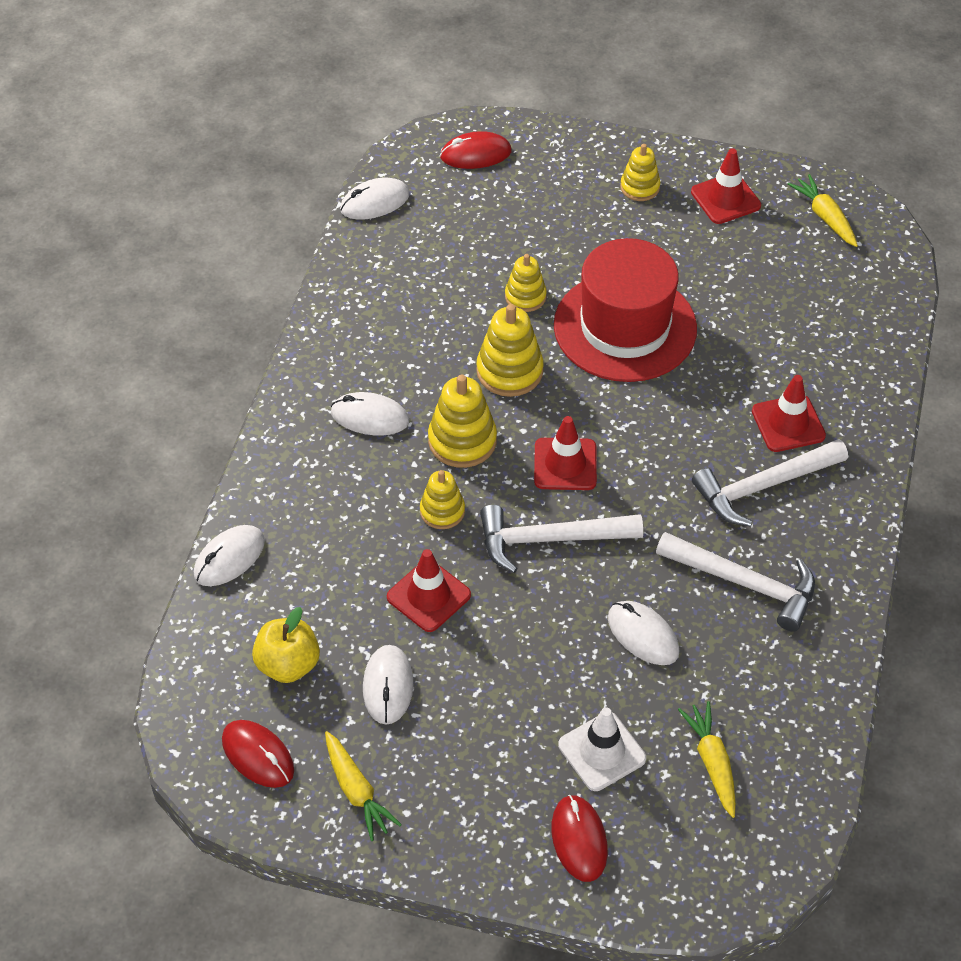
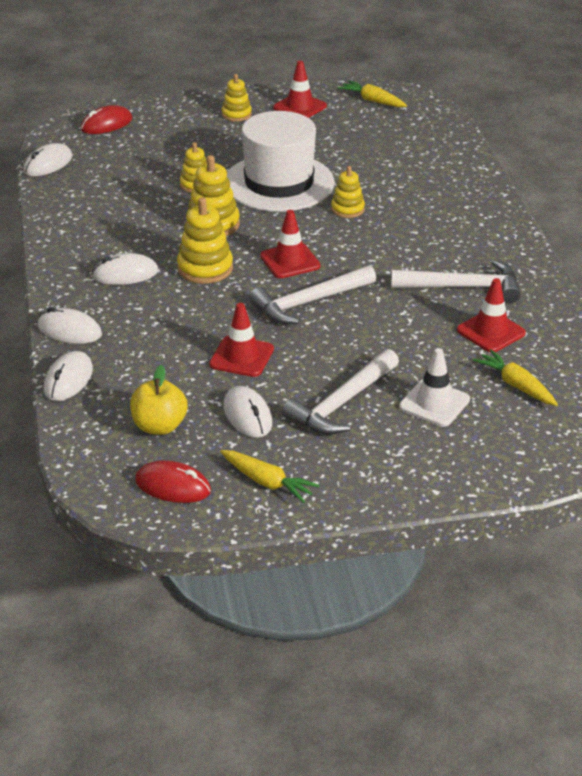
camera: 25 degrees left, 15 degrees down
yellow stacking toy [420,470,465,529] -> yellow stacking toy moved to [331,166,365,218]
red mouse [551,795,608,882] -> none
red hat [554,238,697,382] -> white hat [227,111,335,212]
white mouse [608,601,680,665] -> white mouse moved to [38,307,102,344]
white hammer [692,439,848,526] -> white hammer moved to [282,349,399,435]
red traffic cone [752,375,826,452] -> red traffic cone moved to [457,278,526,352]

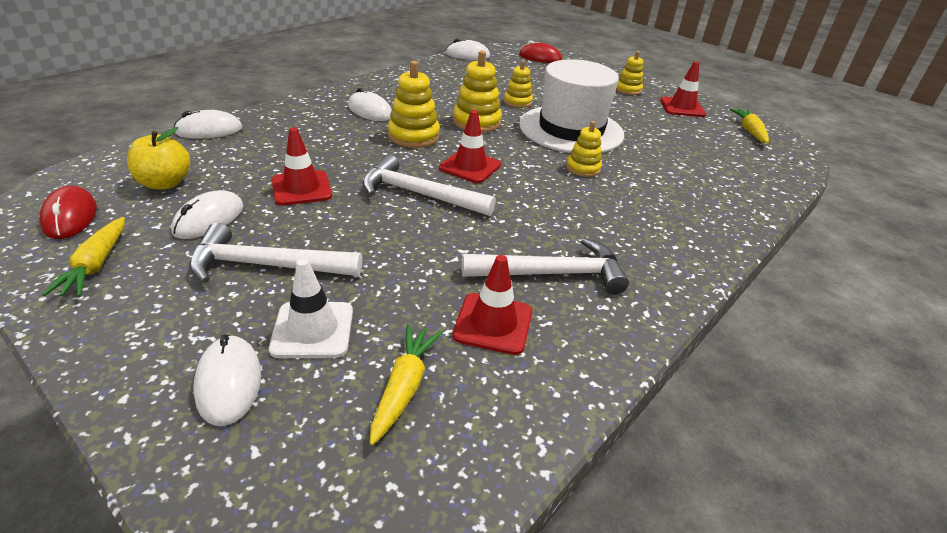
camera: 50 degrees right, 0 degrees up
white mouse [38,307,102,344] -> white mouse moved to [193,334,261,426]
white hammer [391,260,521,303] -> white hammer turned 60 degrees counterclockwise [462,238,629,294]

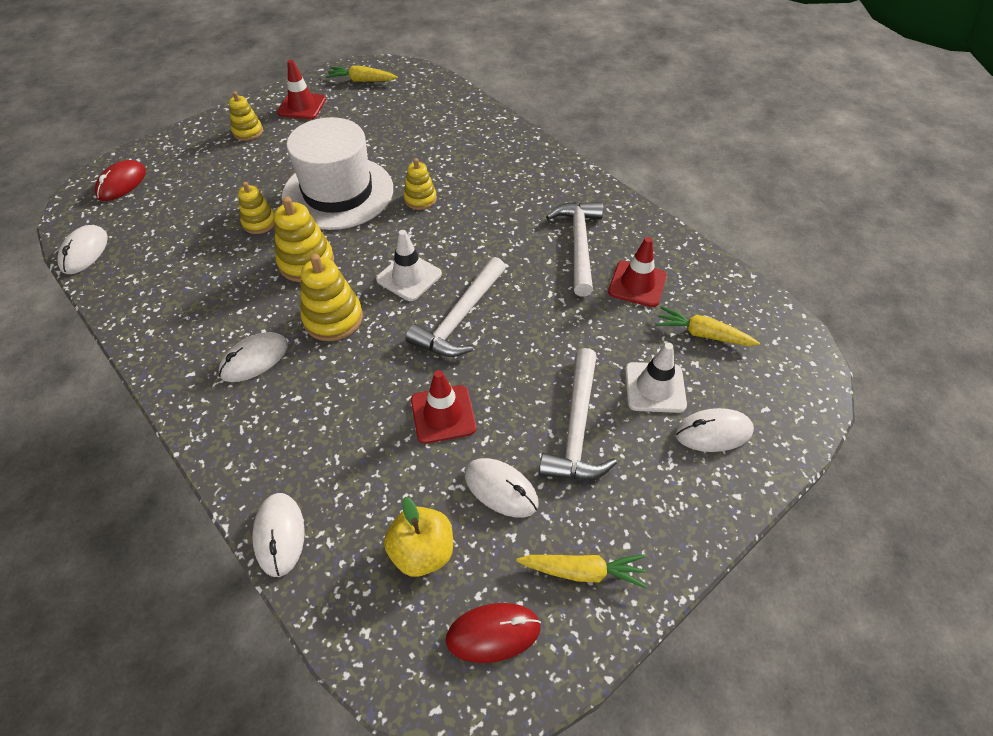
camera: 80 degrees left, 15 degrees up
red traffic cone [439,110,501,183] -> white traffic cone [376,230,442,301]

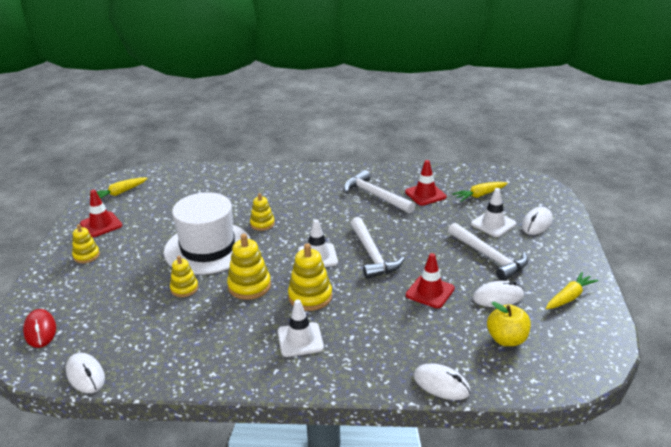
camera: 45 degrees left, 20 degrees down
white mouse [218,332,288,382] -> white traffic cone [278,300,324,357]
red mouse [446,603,541,663] -> none

